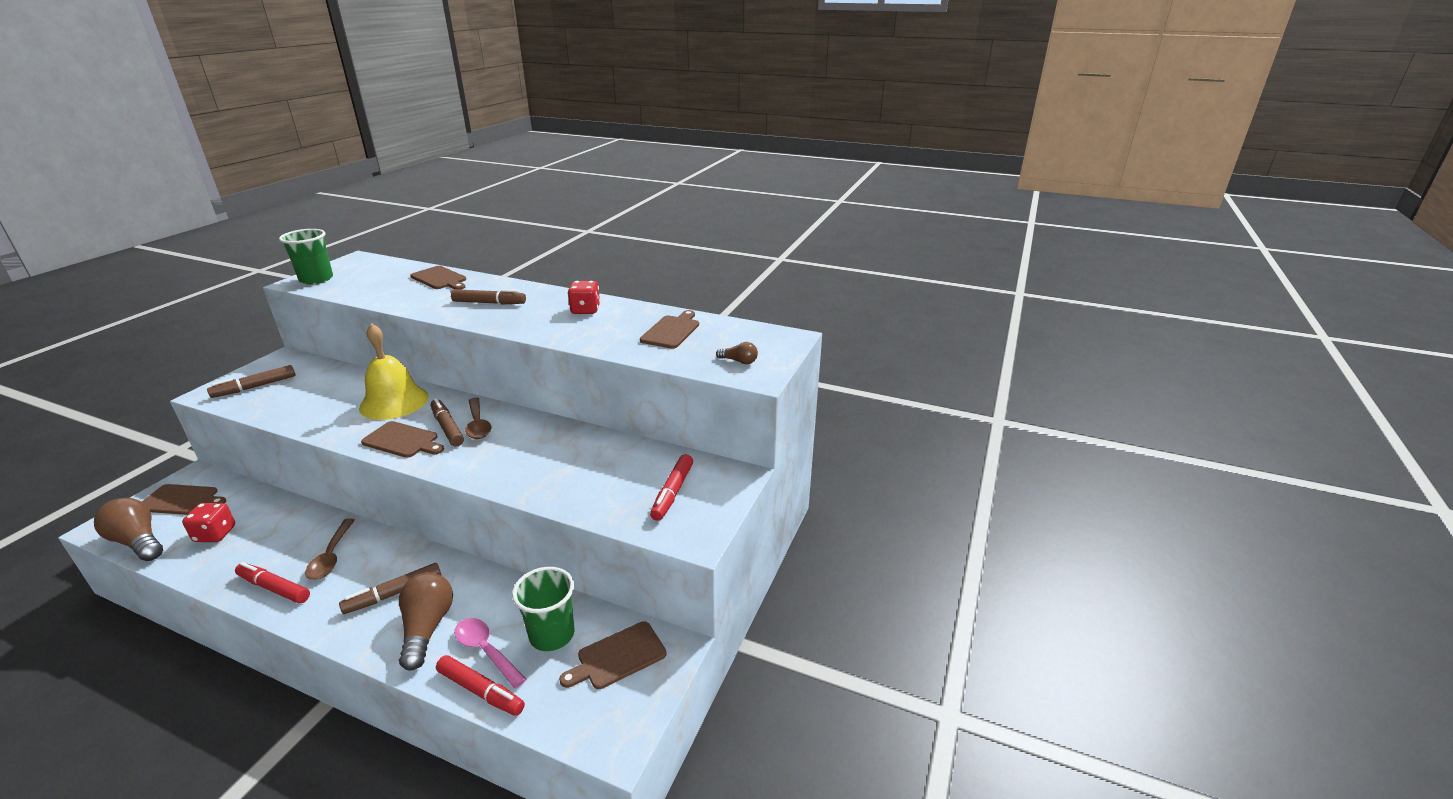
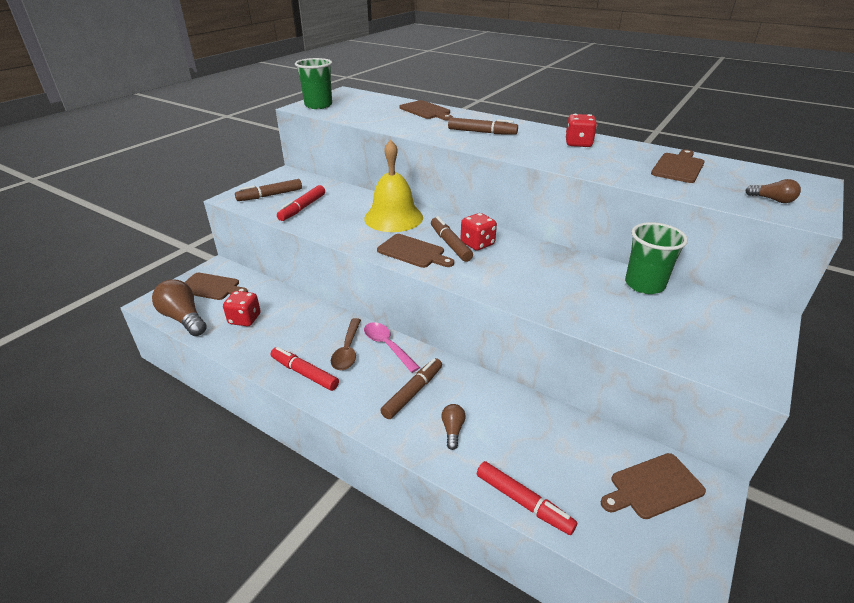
camera: 10 degrees right, 5 degrees up
brown marker [339,563,441,614] -> brown marker turned 150 degrees clockwise [380,358,442,419]
brown light bulb [399,572,453,671] -> brown light bulb [441,404,466,450], size x0.50
pink spoon [454,618,526,688] -> pink spoon moved to [364,322,420,373]
brown spoon [465,398,491,439] -> red dice [461,213,497,251]
green cup [512,567,574,651] -> green cup moved to [625,222,688,294]
red marker [650,454,693,521] -> red marker moved to [277,185,325,221]

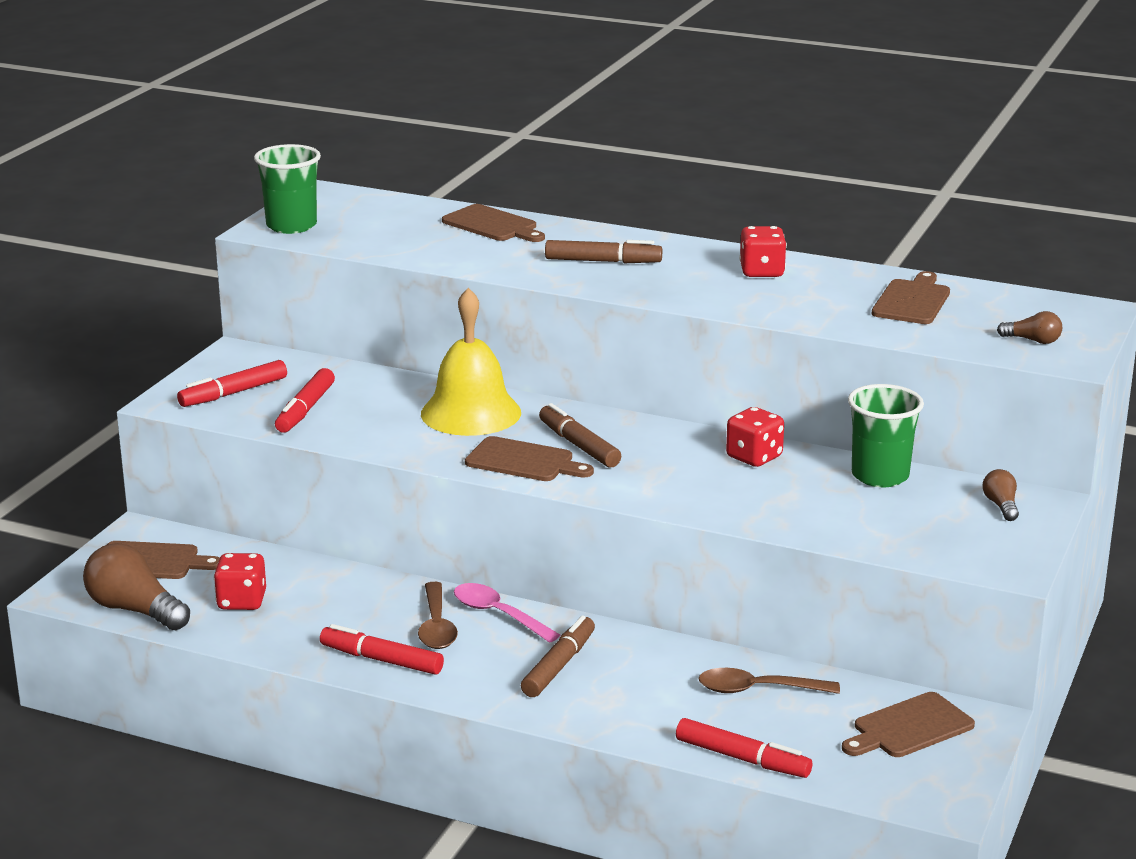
camera: 10 degrees left, 10 degrees down
brown marker [235,179,302,201] -> red marker [177,360,287,407]
brown light bulb [441,404,466,450] -> brown light bulb moved to [982,469,1019,521]
red dice [461,213,497,251] -> red dice moved to [726,407,784,467]
none -> brown spoon [698,668,840,694]

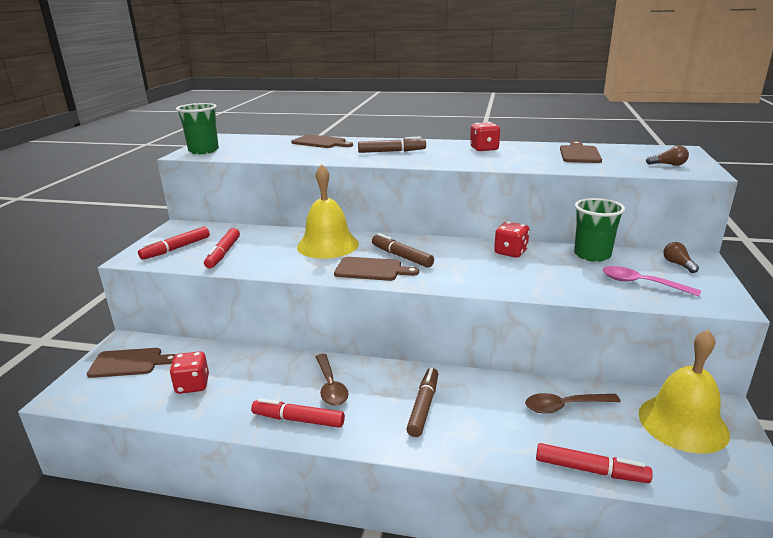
camera: 10 degrees left, 0 degrees up
brown light bulb [83,543,190,630] -> none
pink spoon [454,583,560,643] -> pink spoon moved to [603,266,701,297]
brown cutting board [842,692,975,757] -> yellow bell [639,330,730,454]

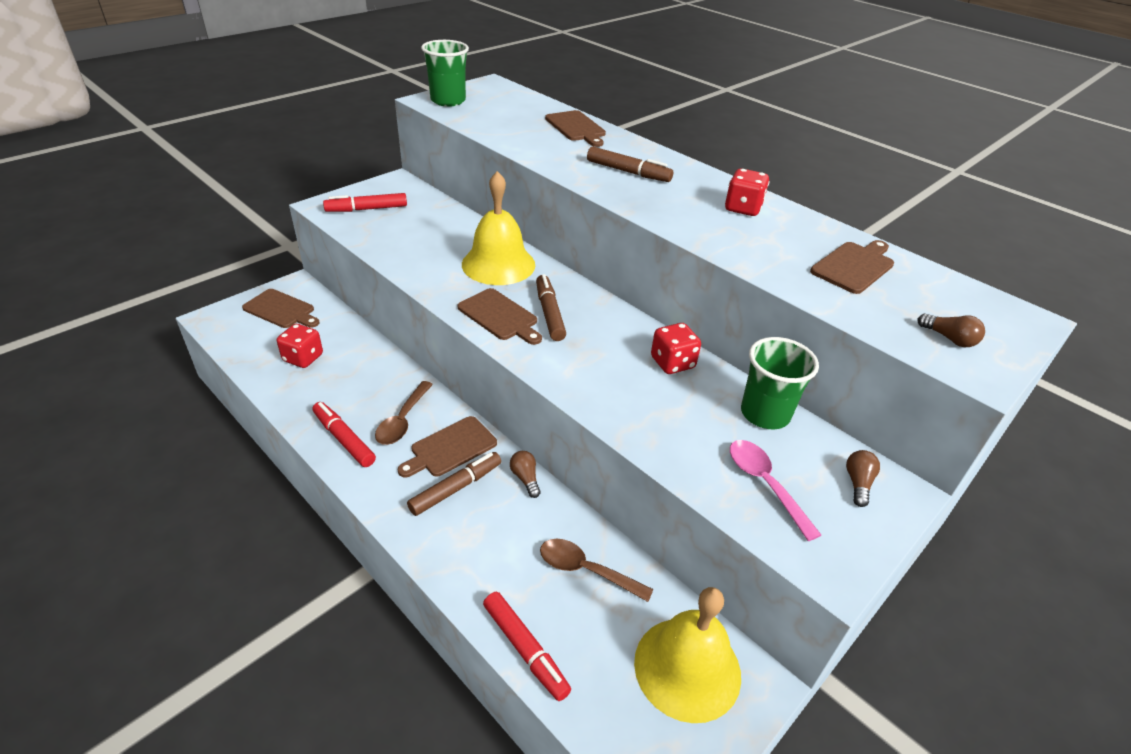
camera: 30 degrees right, 15 degrees up
red marker [204,228,240,269] -> none
none -> brown cutting board [398,416,497,477]
none -> brown light bulb [510,451,541,498]

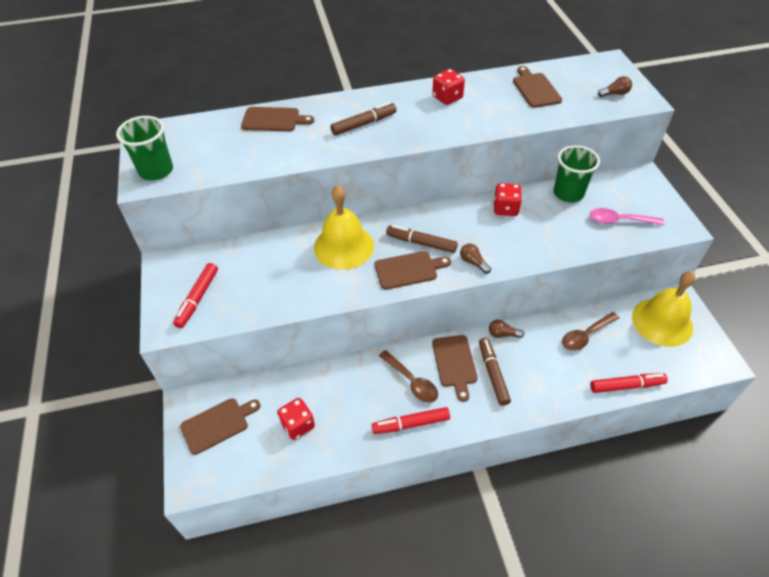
camera: 55 degrees left, 10 degrees up
brown light bulb [846,450,880,507] -> brown light bulb moved to [460,243,491,274]

